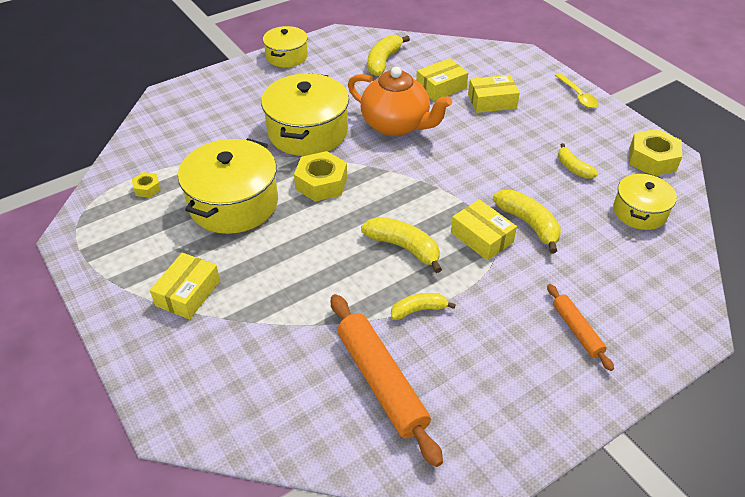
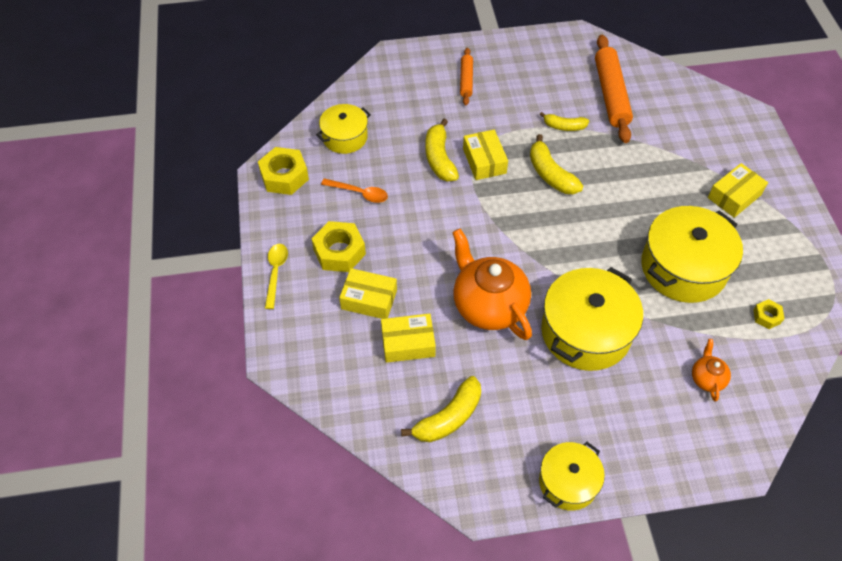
camera: 155 degrees left, 10 degrees up
yellow nut [294,151,347,201] -> yellow nut moved to [312,221,366,272]
yellow banana [558,143,598,179] -> orange spoon [321,178,388,203]
none -> orange teapot [692,339,731,401]

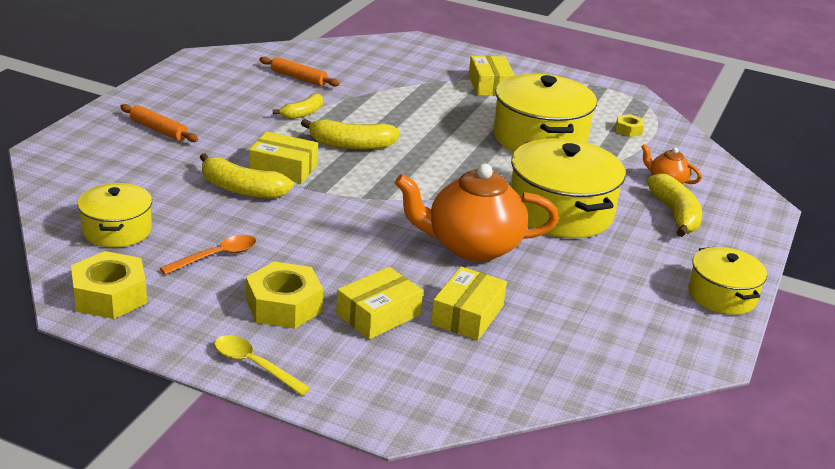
camera: 60 degrees left, 25 degrees down
yellow banana [401,376,481,442] -> yellow banana moved to [647,173,702,237]
orange rolling pin [595,35,633,143] -> orange rolling pin [259,56,340,87], size x0.55

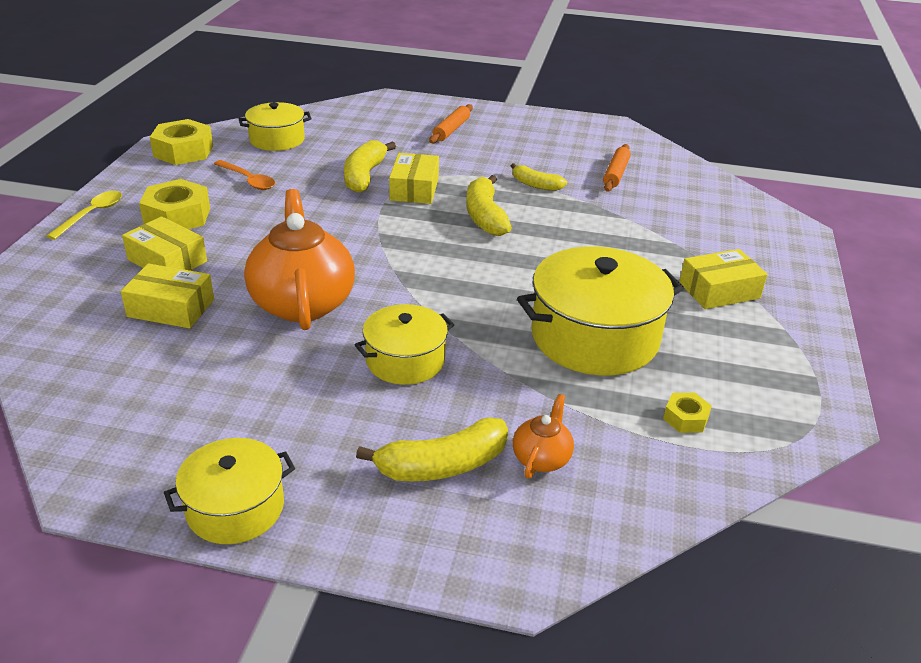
camera: 80 degrees right, 5 degrees up
yellow pot [511,138,626,238] -> yellow pot [355,304,454,385], size x0.59

